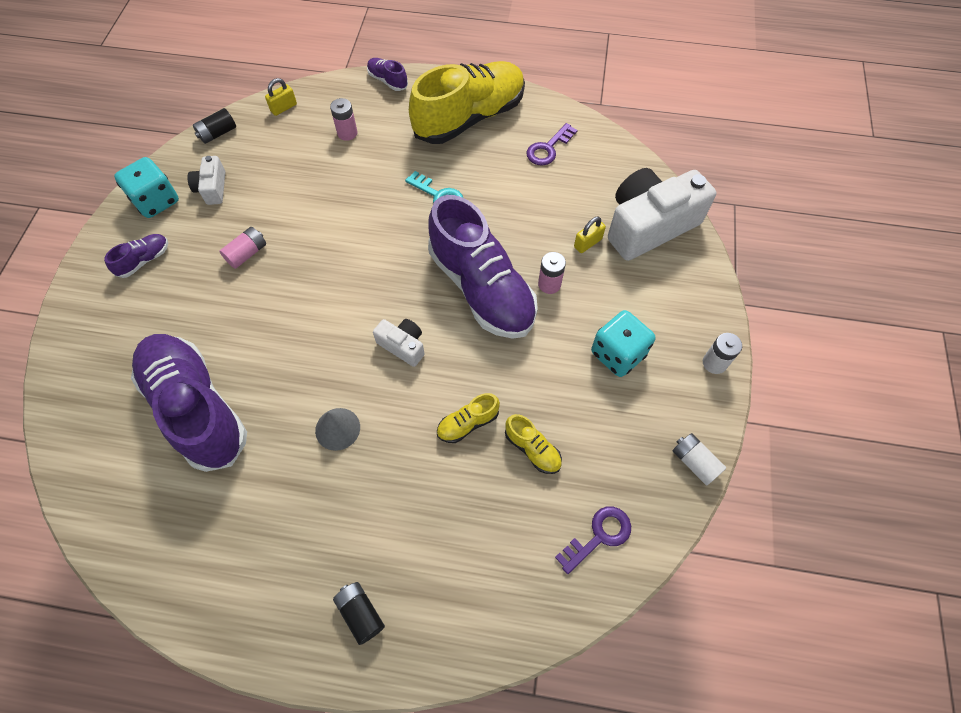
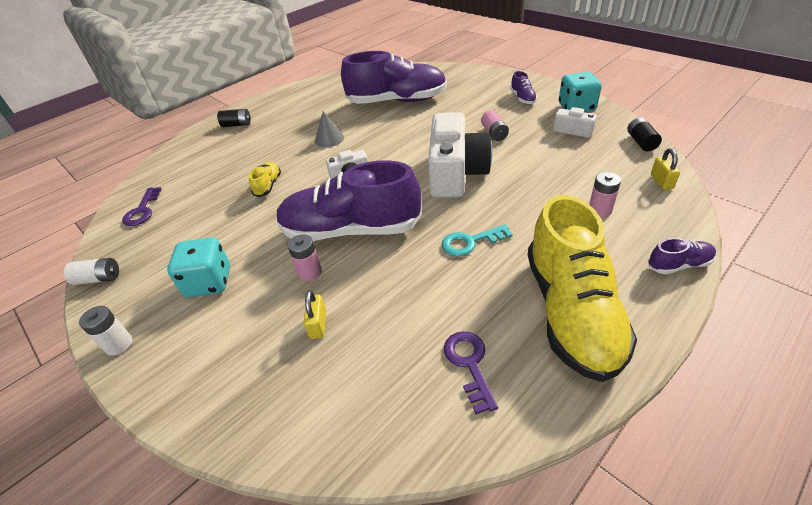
camera: 130 degrees right, 20 degrees down
yellow shoe [505,414,562,474] -> none
white camera [608,168,716,261] -> white camera moved to [428,112,492,198]

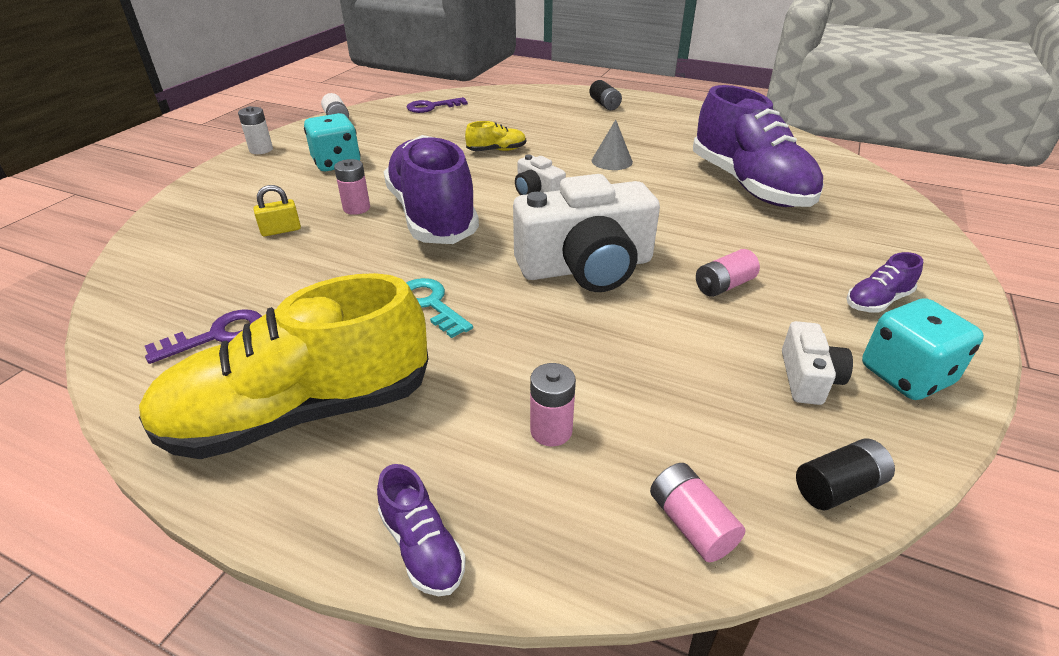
camera: 65 degrees right, 5 degrees down
yellow padlock [651,148,680,190] -> pink battery [650,463,745,562]

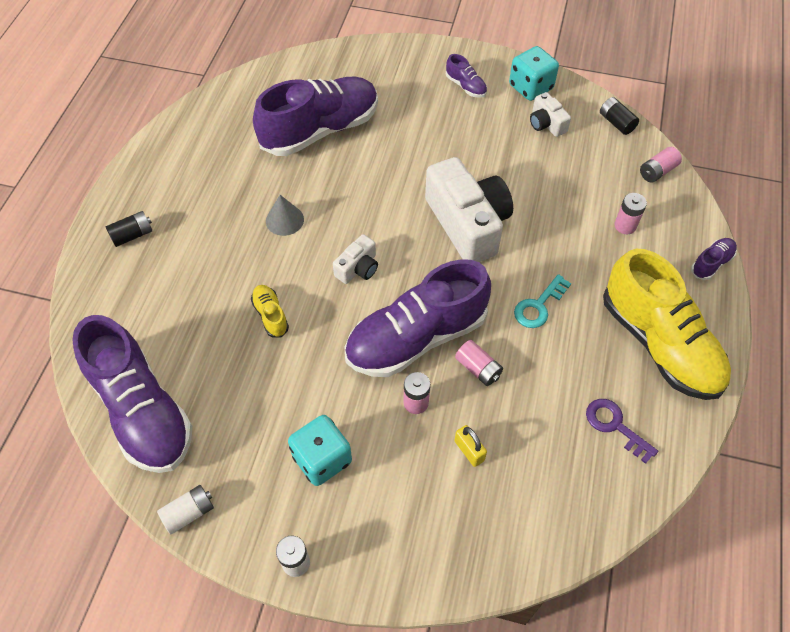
camera: 100 degrees left, 20 degrees up
purple key [407,97,468,113] -> purple shoe [72,315,193,473]
pink battery [696,249,760,297] -> pink battery moved to [455,340,503,386]
white camera [782,321,853,405] -> white camera turned 120 degrees counterclockwise [530,92,571,137]

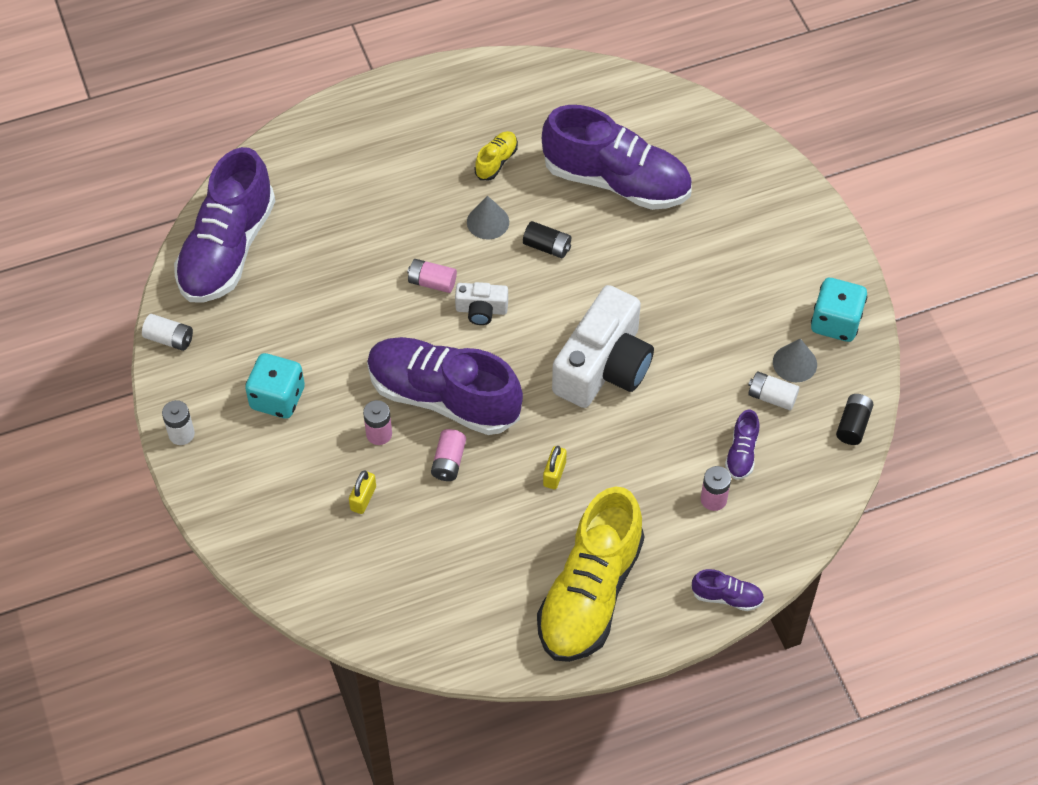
camera: 55 degrees right, 0 degrees up
black battery [106,211,152,247] -> black battery moved to [523,221,571,258]
yellow shoe [251,285,289,338] -> yellow shoe moved to [475,131,518,180]
purple shoe [446,54,487,98] -> purple shoe moved to [725,410,759,480]
turquoise key [514,274,571,328] -> yellow padlock [543,446,567,489]
white camera [530,92,571,137] -> grey cone [773,339,817,382]
purple key [586,399,658,464] -> none
pink battery [640,147,682,183] -> pink battery moved to [407,259,457,293]
none -> white battery [748,371,800,410]

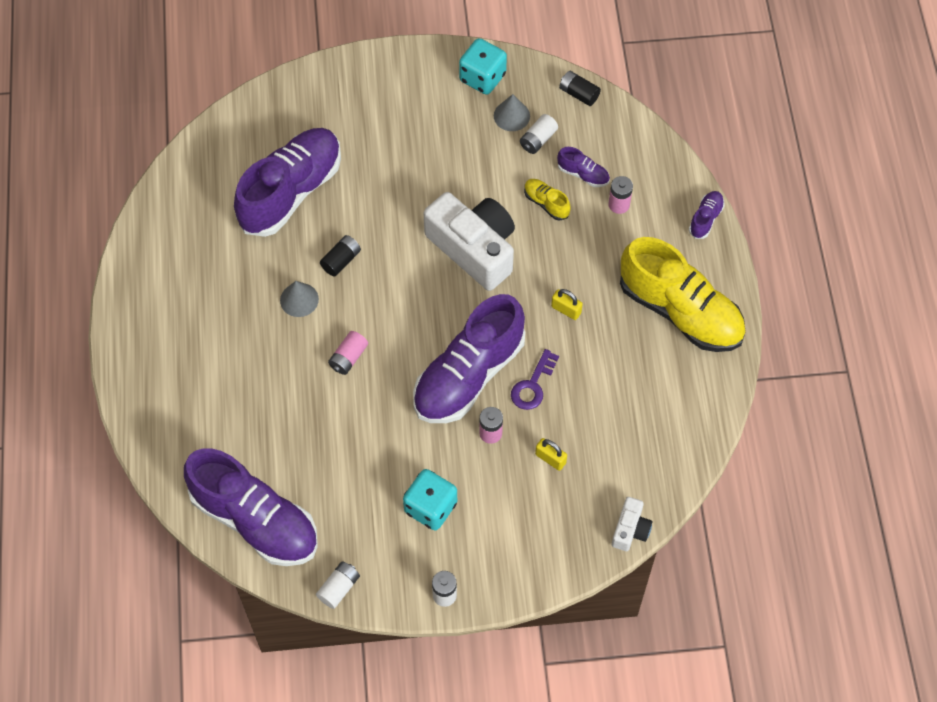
camera: 75 degrees left, 5 degrees up
pink battery [431,429,466,481] -> purple key [511,349,559,410]
white camera [455,282,508,325] -> white camera moved to [612,497,652,551]
yellow shoe [475,131,518,180] -> yellow shoe moved to [524,179,571,221]

